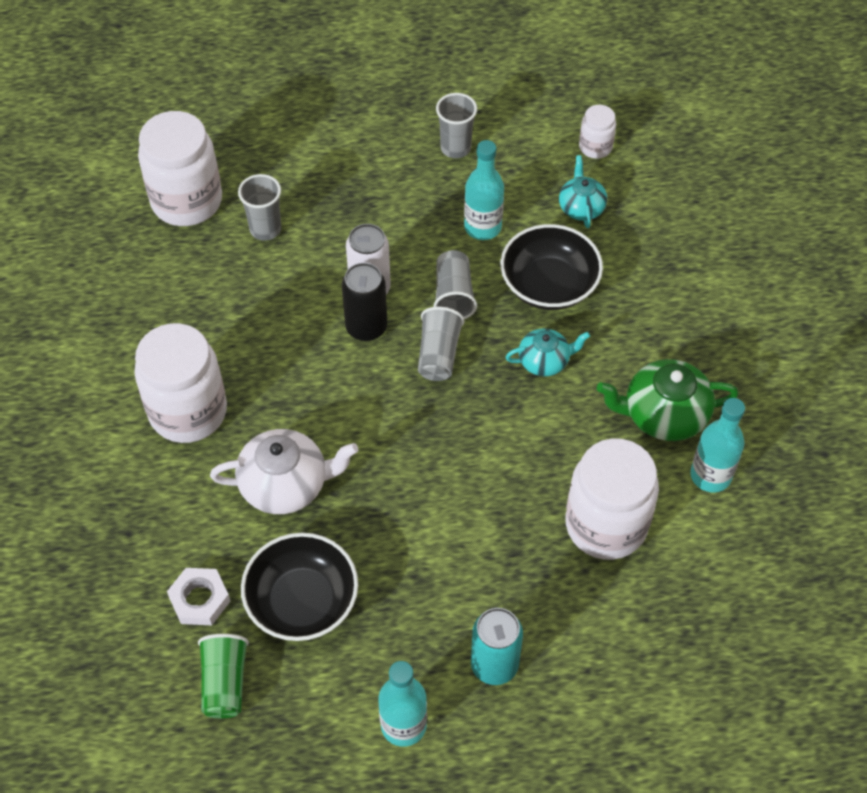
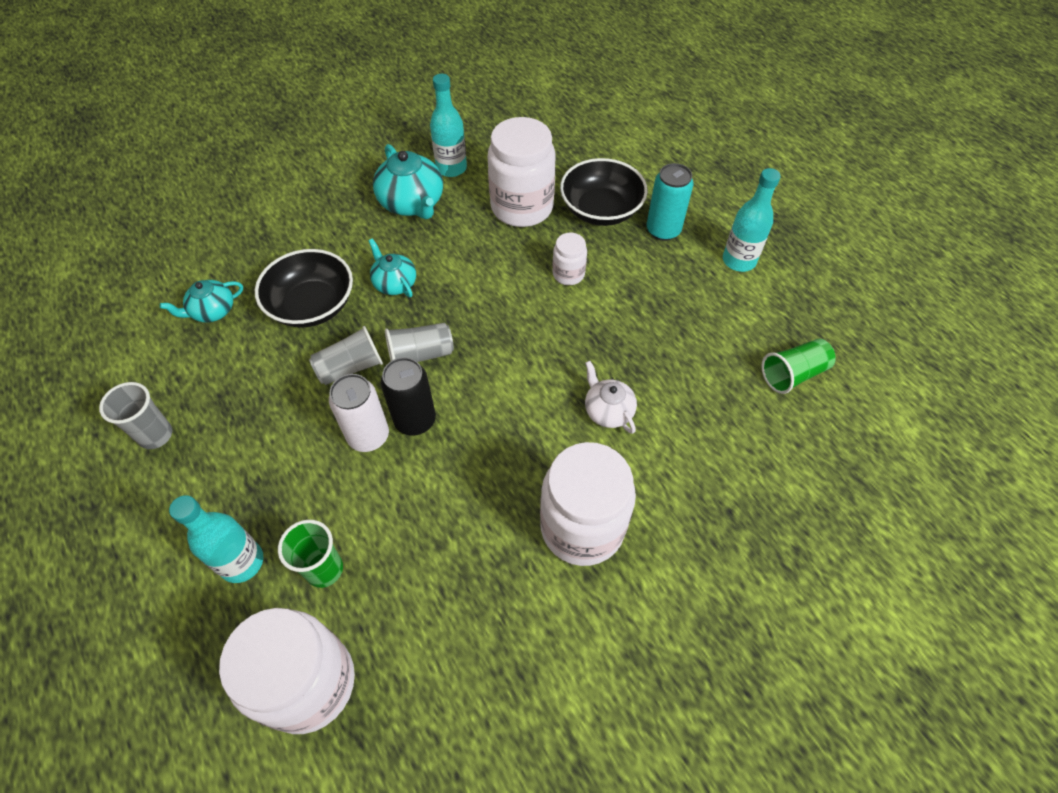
camera: 115 degrees left, 0 degrees up
white nut [167,568,230,625] -> none
white teapot [210,429,358,514] -> white teapot [585,361,637,434], size x0.61
grey cup [238,174,281,241] -> green cup [278,520,343,588]
black bowl [241,533,358,641] -> black bowl moved to [560,158,648,226]
turquoise bottle [464,140,504,240] -> turquoise bottle moved to [169,495,263,583]
white jar [579,105,616,159] -> white jar moved to [553,233,587,285]
green teapot [597,359,738,441] -> turquoise teapot [373,144,443,219]

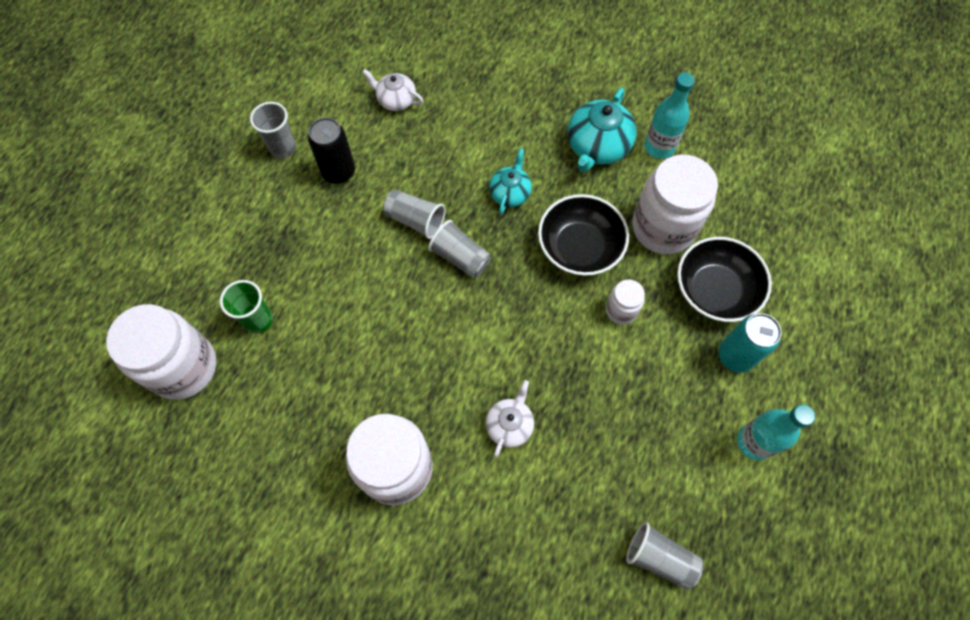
camera: 55 degrees right, 10 degrees up
turquoise teapot [160,280,243,323] -> white teapot [362,69,423,111]
turquoise bottle [169,495,263,583] -> none
black bowl [255,249,353,327] -> black bowl moved to [538,194,629,276]
white can [329,374,389,452] -> none
black can [381,357,436,436] -> black can moved to [308,118,355,184]
green cup [761,339,836,394] -> grey cup [626,522,704,590]

